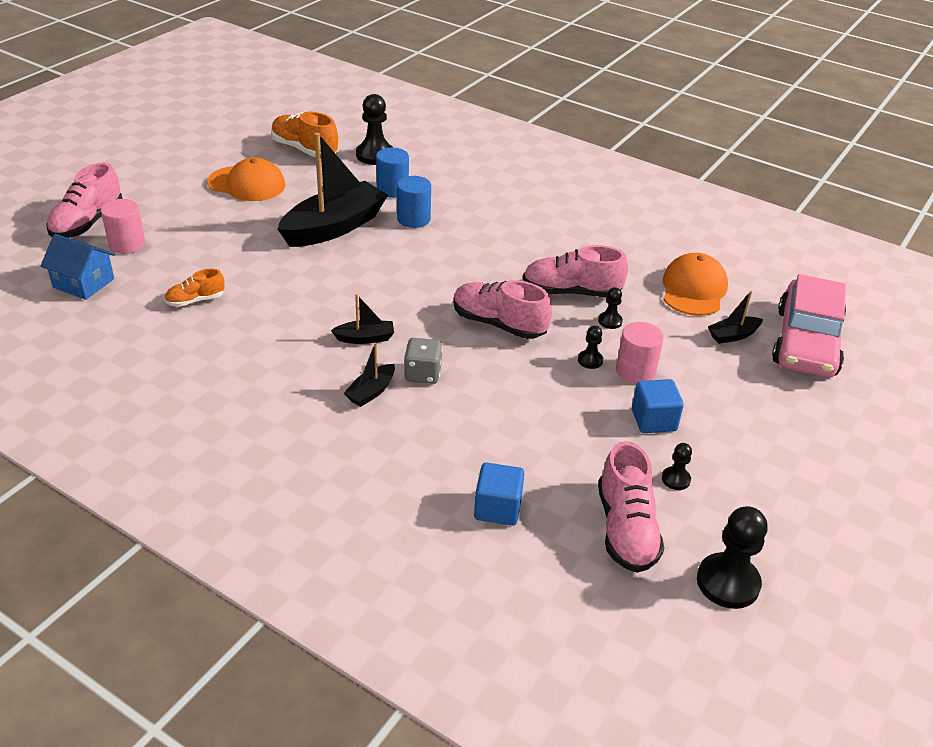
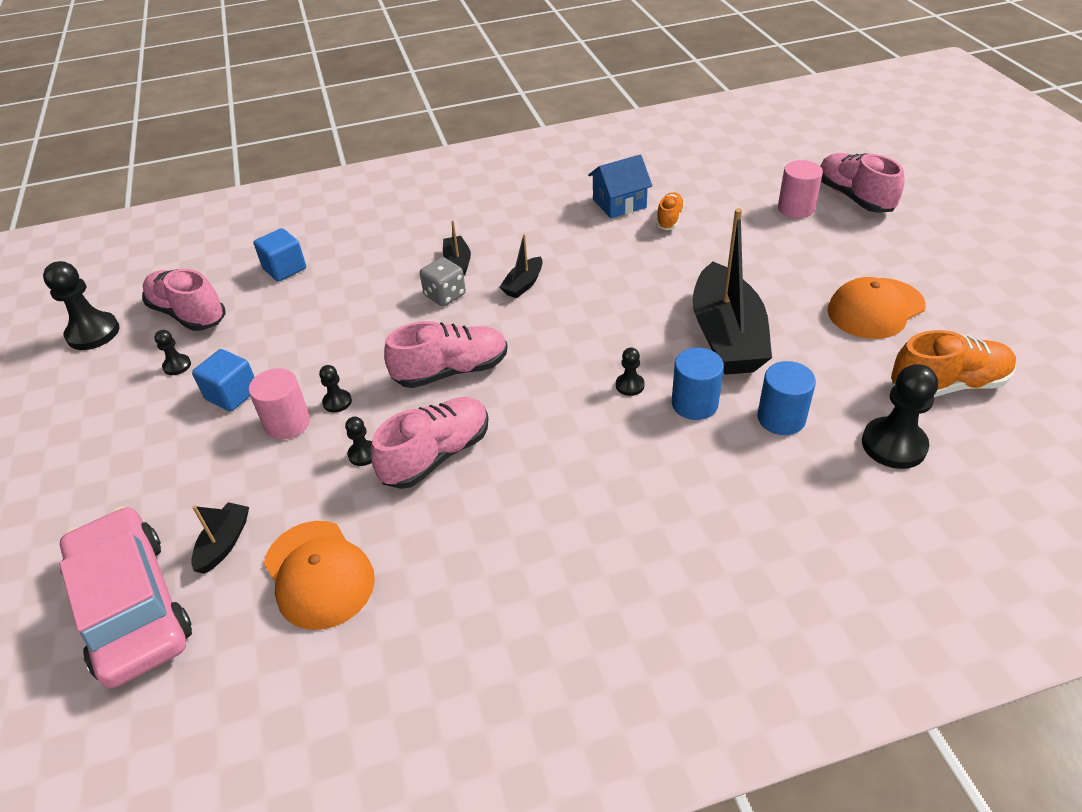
camera: 135 degrees right, 5 degrees up
blue house [40,234,115,300] -> blue house moved to [588,155,652,218]
none -> black pawn [616,348,645,396]

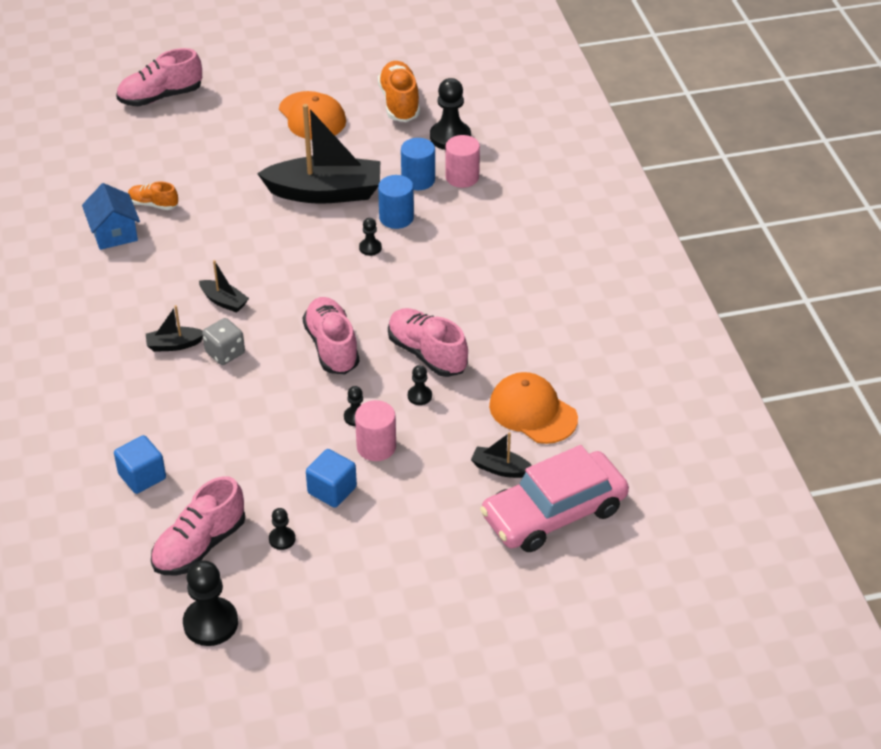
camera: 90 degrees left, 0 degrees up
orange cap [263,521,375,630] -> orange cap turned 105 degrees counterclockwise [489,372,578,444]
pink cylinder [778,160,823,218] -> pink cylinder moved to [445,135,480,188]

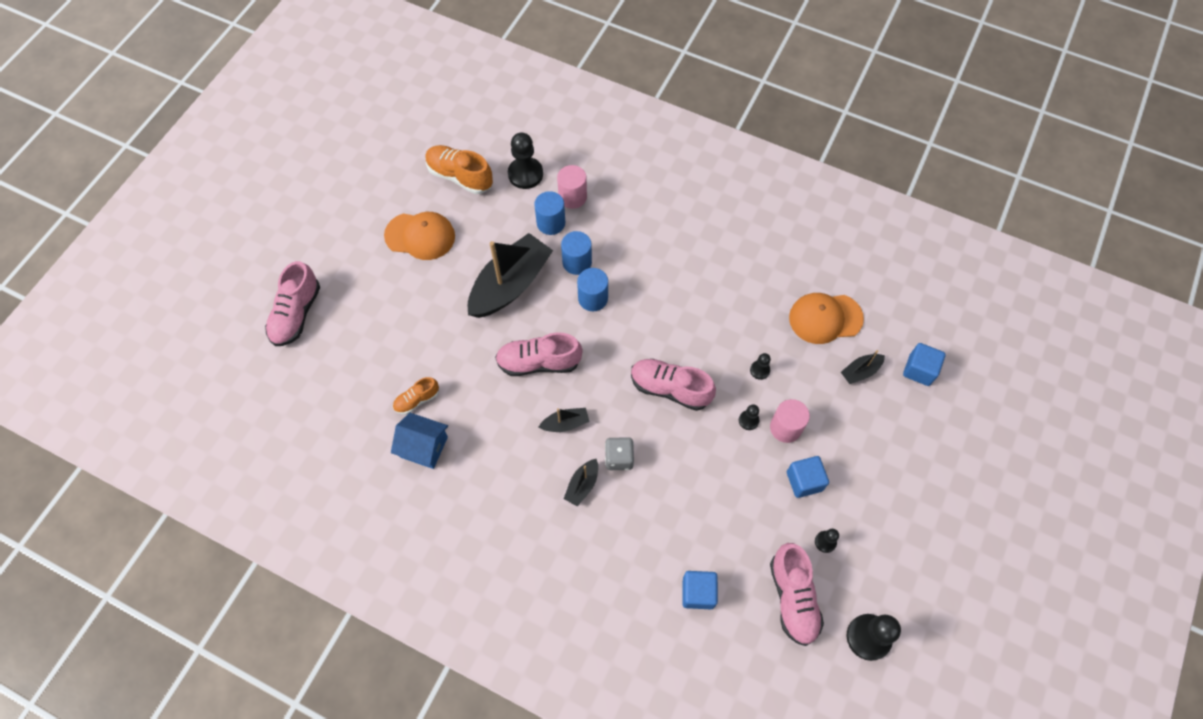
camera: 50 degrees left, 20 degrees up
black pawn [359,218,382,256] -> blue cylinder [577,268,608,311]
pink shoe [388,308,468,377] -> pink shoe moved to [495,332,583,376]
pink car [480,445,629,552] -> blue cube [903,343,946,386]

